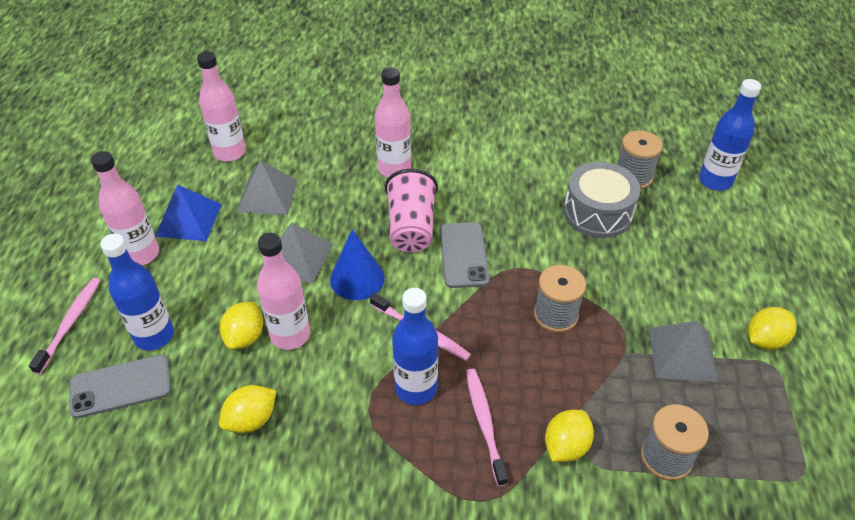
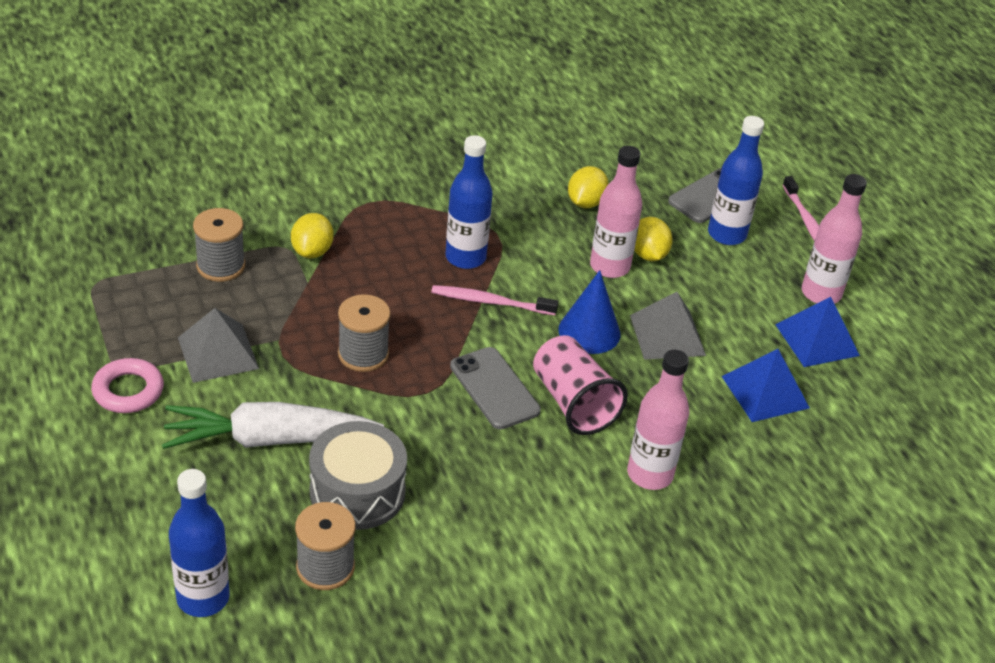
camera: 150 degrees right, 5 degrees down
pink bottle [197,51,246,162] -> none
grey pyramid [237,160,298,215] -> blue pyramid [722,349,810,422]
pink toothbrush [466,369,508,486] -> none
yellow lemon [748,307,797,350] -> pink ring [91,358,164,413]
none -> white carrot [162,402,384,449]

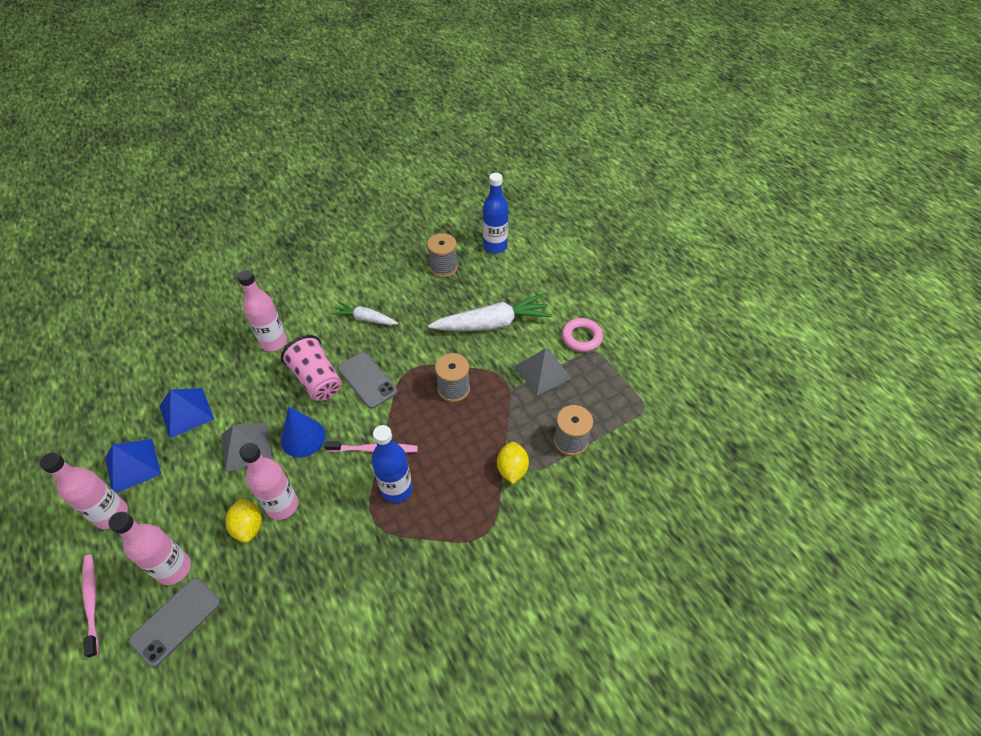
camera: 175 degrees right, 10 degrees up
grey drum [309,421,407,530] -> none
yellow lemon [568,166,609,208] -> none
blue bottle [708,116,764,245] -> pink bottle [109,512,191,585]
none -> white carrot [332,302,398,325]

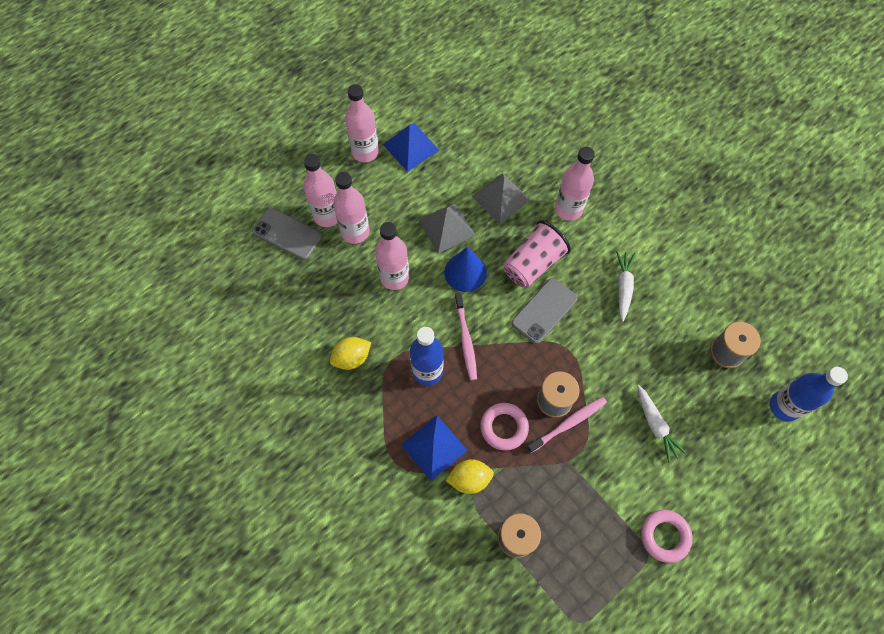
camera: 80 degrees right, 15 degrees up
pink toothbrush [82,554,98,658] -> pink toothbrush moved to [527,397,607,453]
blue pyramid [159,388,214,438] -> blue pyramid moved to [401,415,468,481]
yellow lemon [225,498,262,543] -> yellow lemon moved to [330,337,371,370]
white carrot [428,294,552,331] -> white carrot [637,385,687,463], size x0.56
grey pyramid [514,348,571,396] -> grey pyramid moved to [472,173,531,224]
none -> pink bottle [333,172,370,244]
none -> pink ring [480,403,529,451]

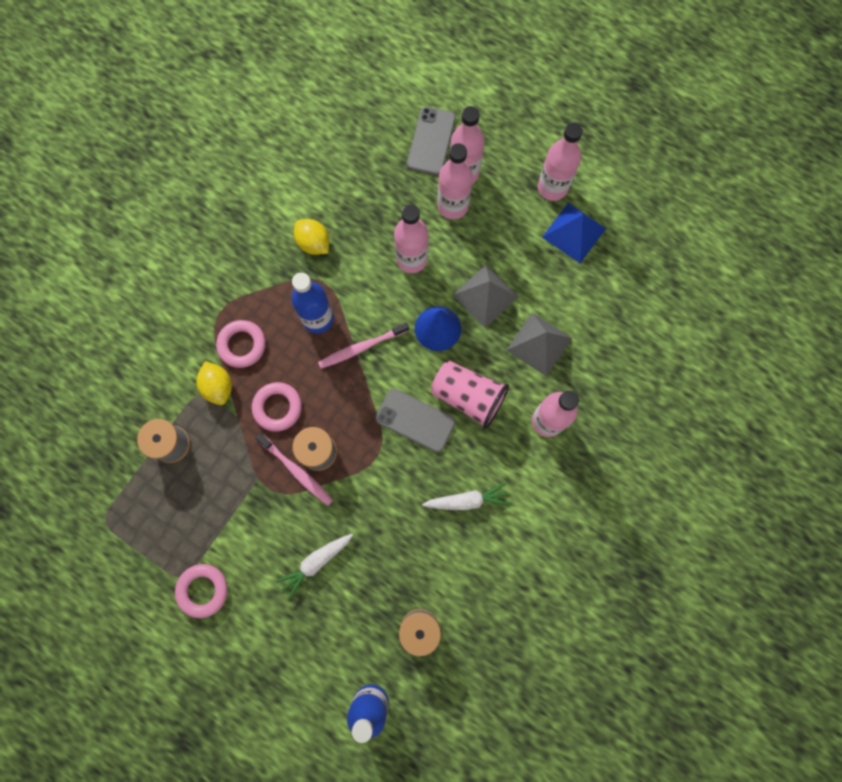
camera: 75 degrees right, 10 degrees up
blue pyramid [401,415,468,481] -> pink ring [216,320,266,368]

